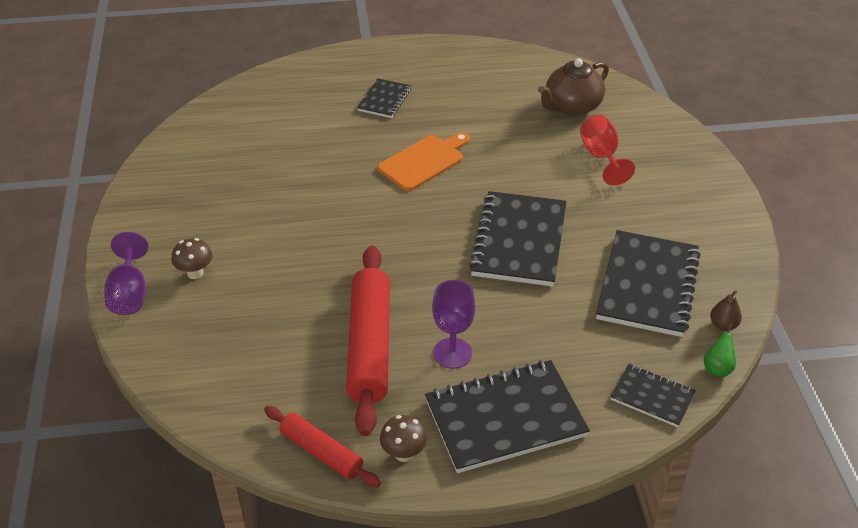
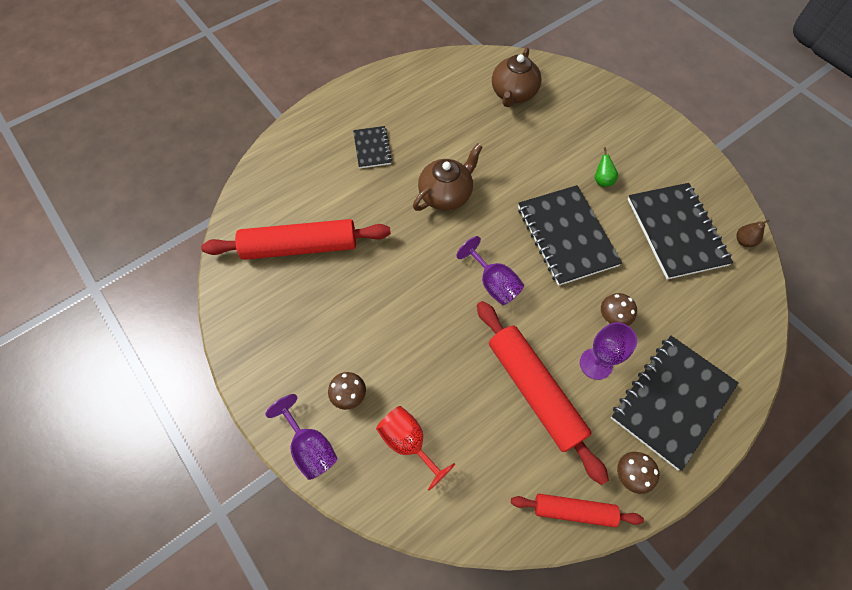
camera: 30 degrees left, 20 degrees up
orange cutting board [378,132,470,191] -> brown teapot [413,144,483,211]
red goblet [580,115,635,186] -> red goblet moved to [376,406,455,491]
black notebook [611,364,696,427] -> none
green pear [704,323,736,377] -> green pear moved to [595,147,618,187]
none -> red rolling pin [201,219,391,260]
none -> purple goblet [456,236,524,305]
none -> brown mushroom [601,293,637,326]

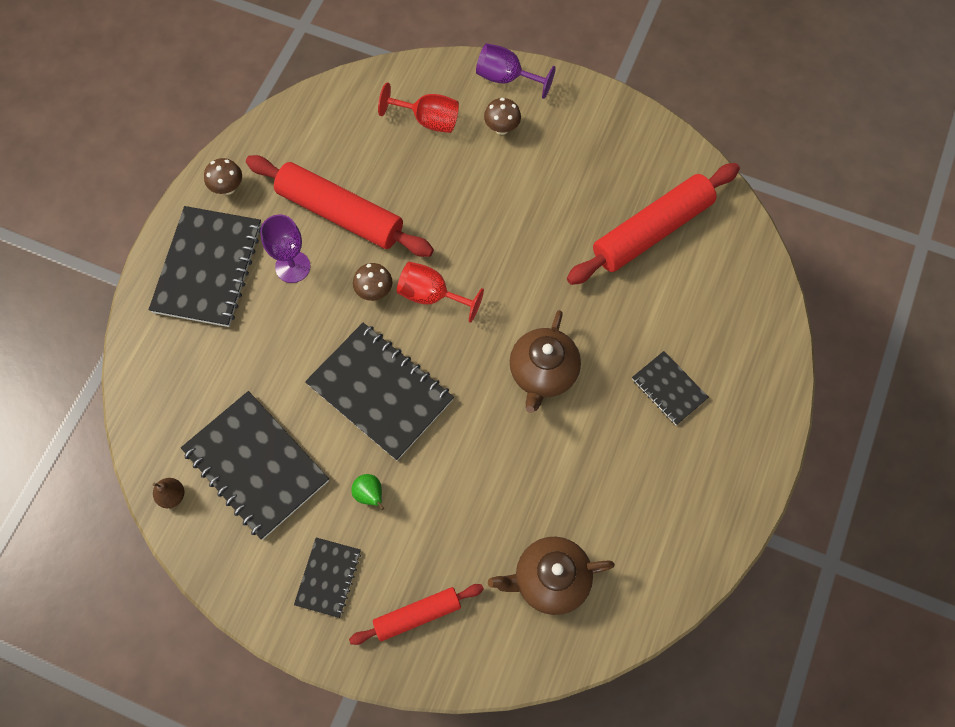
camera: 150 degrees right, 5 degrees up
purple goblet [456,236,524,305] -> red goblet [397,262,484,323]
brown teapot [492,48,542,107] -> brown teapot turned 90 degrees counterclockwise [488,537,615,615]
red rolling pin [511,494,644,527] -> red rolling pin moved to [349,584,484,645]
brown mushroom [601,293,637,326] -> brown mushroom moved to [353,263,393,301]
none -> black notebook [294,538,361,618]

